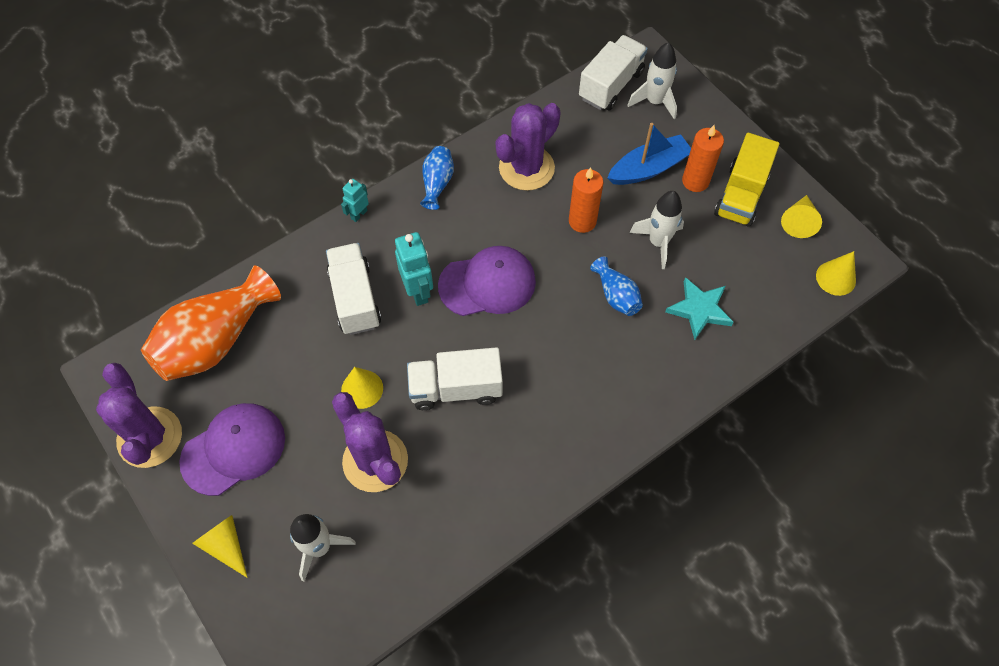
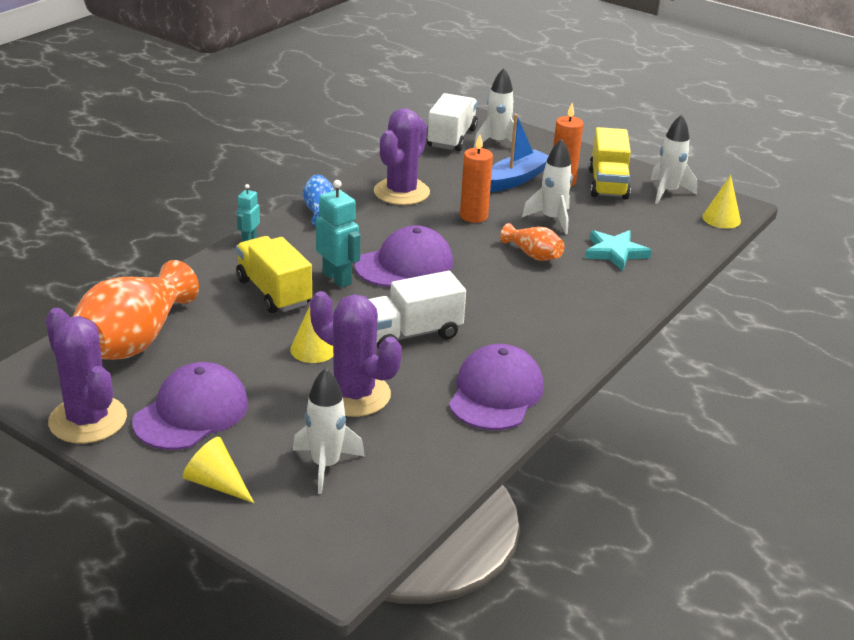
camera: 20 degrees left, 30 degrees down
white truck [326,243,381,335] -> yellow truck [236,236,312,313]
blue vase [590,256,643,316] -> orange vase [500,223,565,261]
yellow cone [781,195,822,238] -> white rocket [650,114,698,204]
none -> purple cap [449,344,544,430]

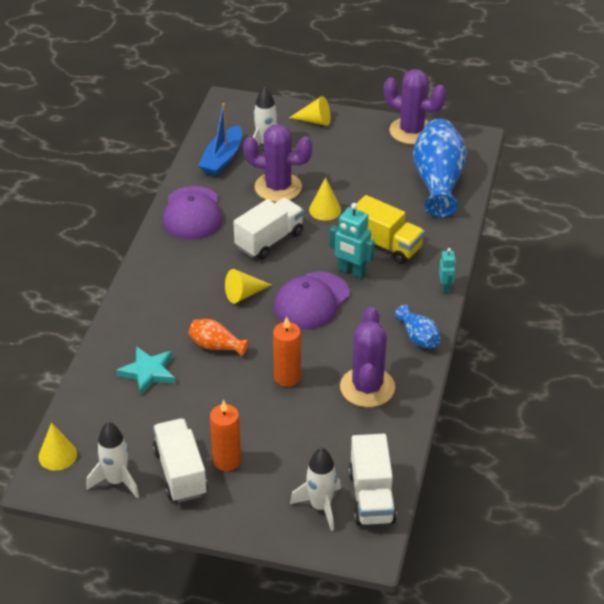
camera: 160 degrees right, 10 degrees up
orange vase [73,260,199,360] -> blue vase [413,119,467,217]
purple cap [132,362,248,450] -> none
blue boat [490,114,549,192] -> blue boat moved to [198,103,242,176]
white rocket [522,139,573,234] -> none
yellow truck [589,127,631,200] -> white truck [153,418,208,503]
none -> yellow cone [225,269,272,303]

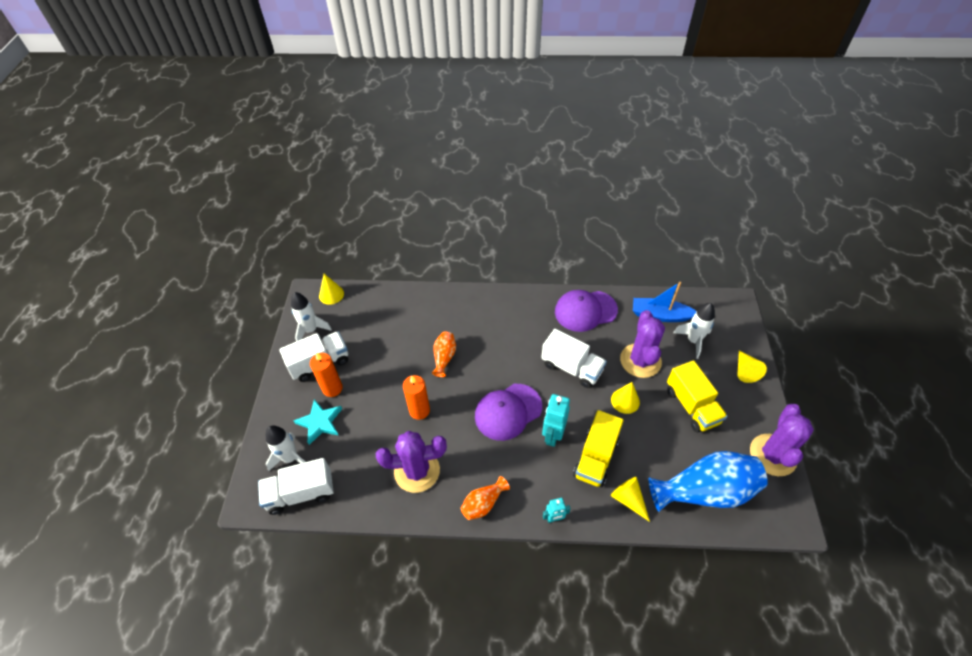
camera: 80 degrees right, 10 degrees up
turquoise star [116,346,175,395] -> turquoise star moved to [294,399,342,445]
yellow cone [225,269,272,303] -> yellow cone moved to [611,477,650,522]
purple cap [274,272,350,330] -> purple cap turned 60 degrees counterclockwise [475,384,542,441]
blue vase [395,305,441,349] -> orange vase [460,476,510,520]
none -> yellow truck [667,360,728,432]

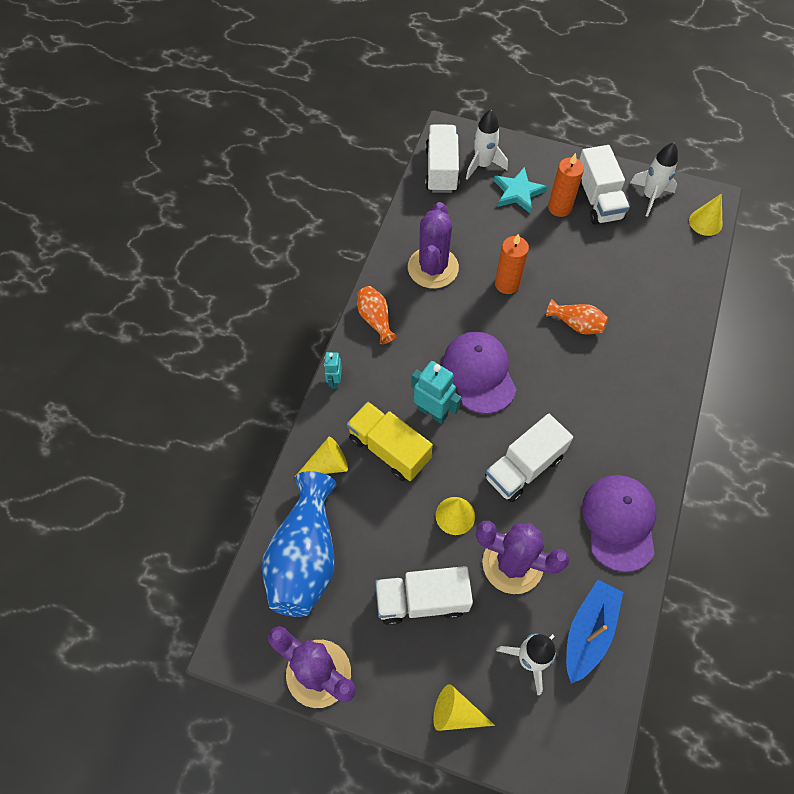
camera: 105 degrees right, 10 degrees up
yellow truck [667,360,728,432] -> white truck [375,566,473,625]

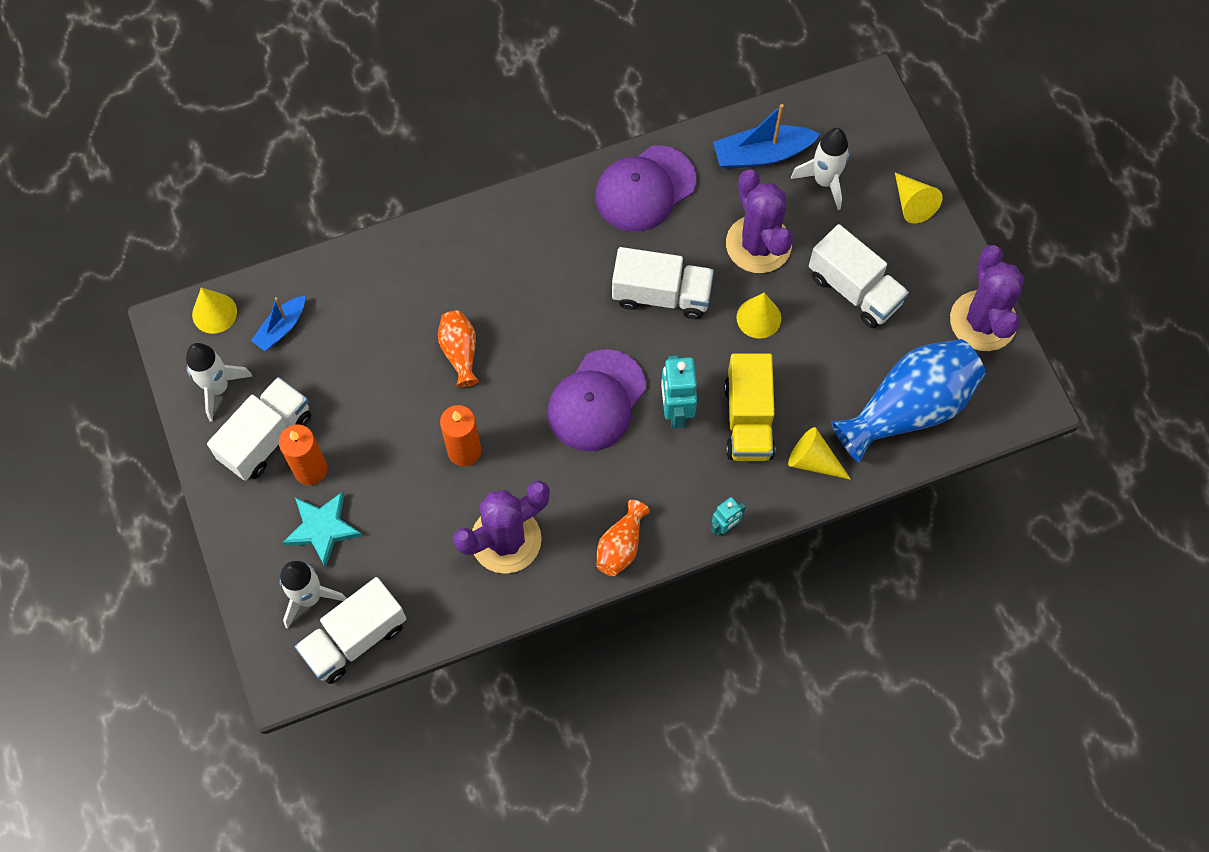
camera: 130 degrees left, 5 degrees up
none -> blue boat [251,296,305,351]

